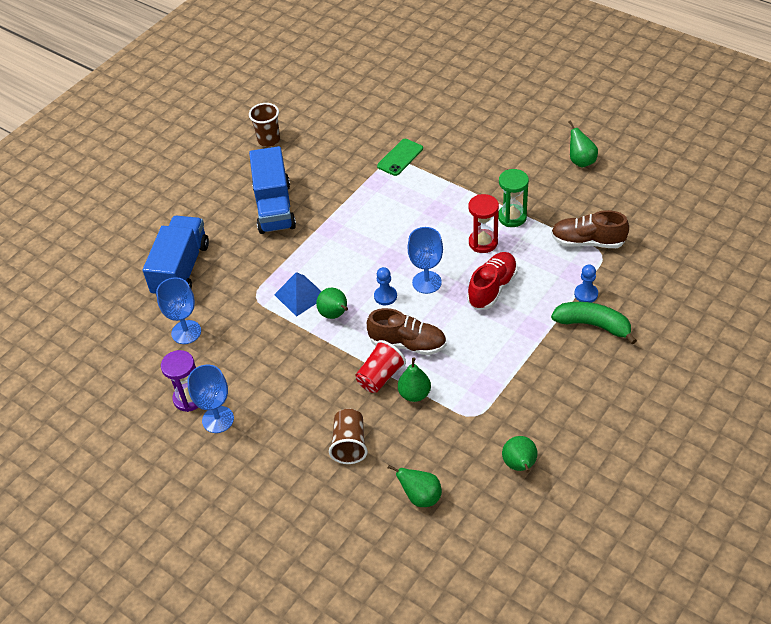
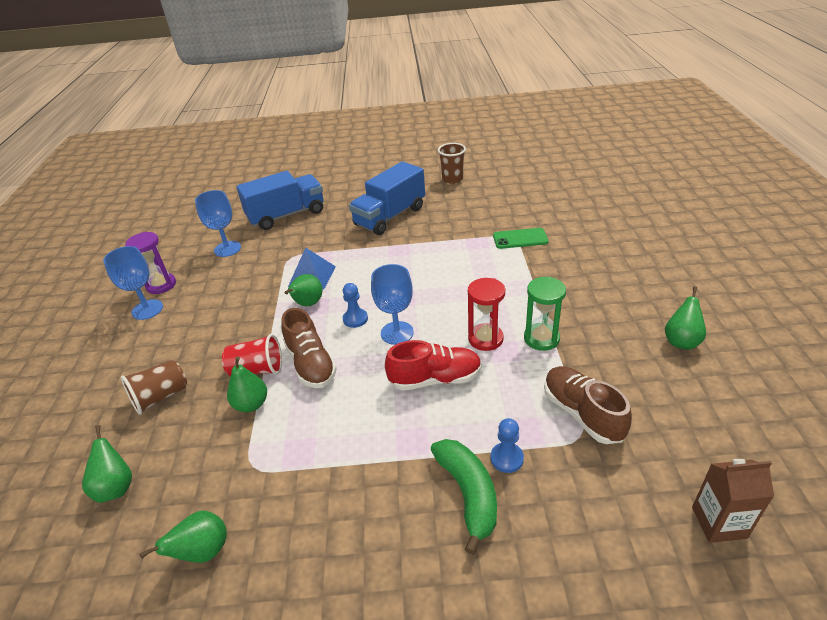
camera: 50 degrees right, 10 degrees down
none -> brown carton [692,459,774,543]

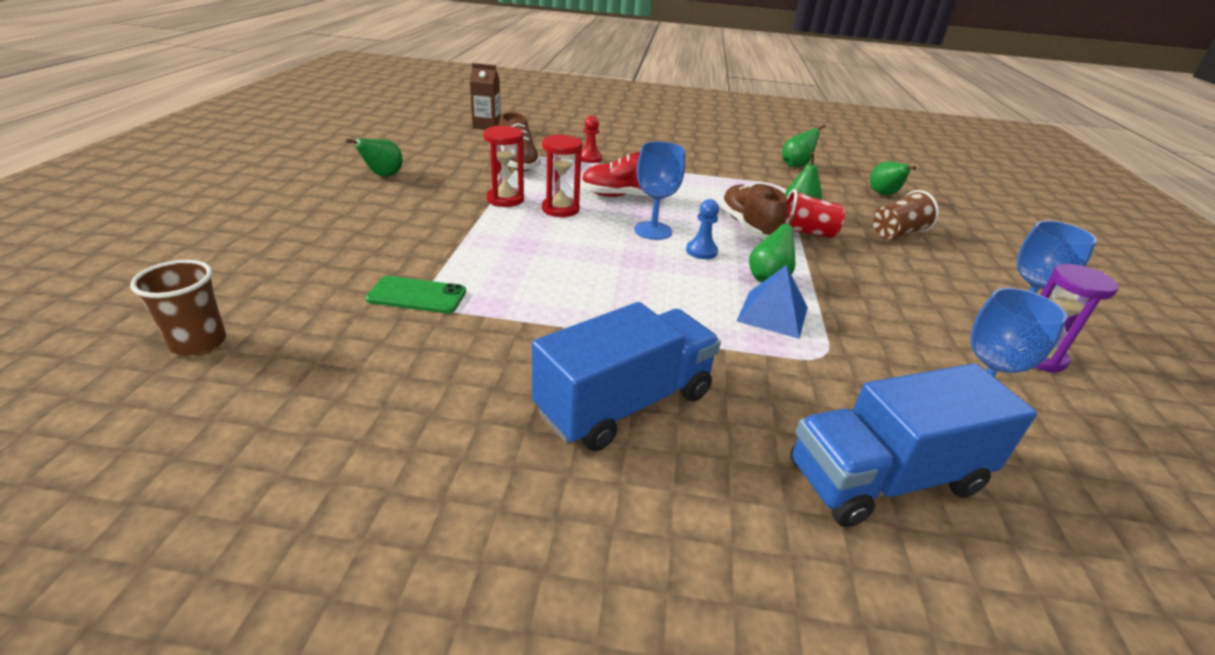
camera: 175 degrees left, 5 degrees down
green banana [431,439,497,555] -> none
brown cup [438,143,466,184] -> brown cup moved to [130,260,226,357]
blue pawn [491,418,524,473] -> red pawn [581,116,602,163]
green hourglass [524,277,566,351] -> red hourglass [483,126,524,207]

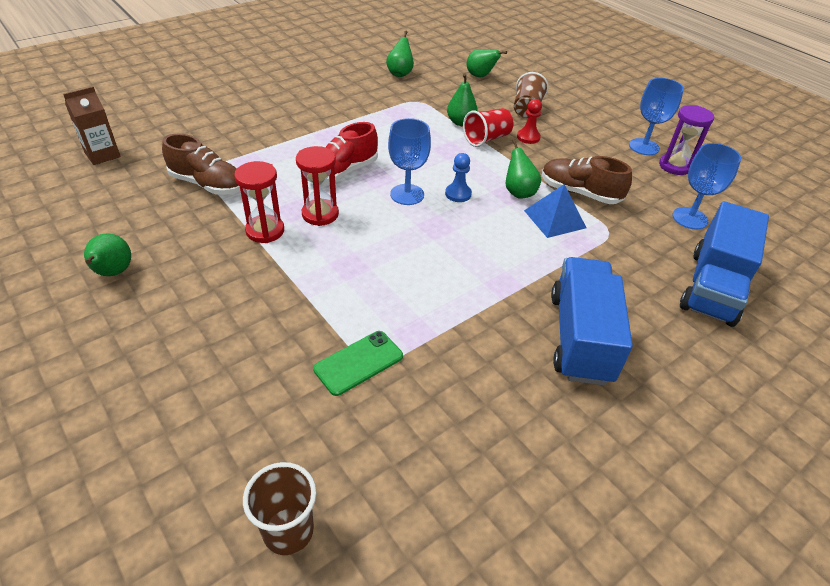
camera: 45 degrees left, 10 degrees up
red pawn [581,116,602,163] -> red pawn moved to [517,99,542,144]
brown shoe [720,183,787,238] -> brown shoe moved to [542,156,632,204]

